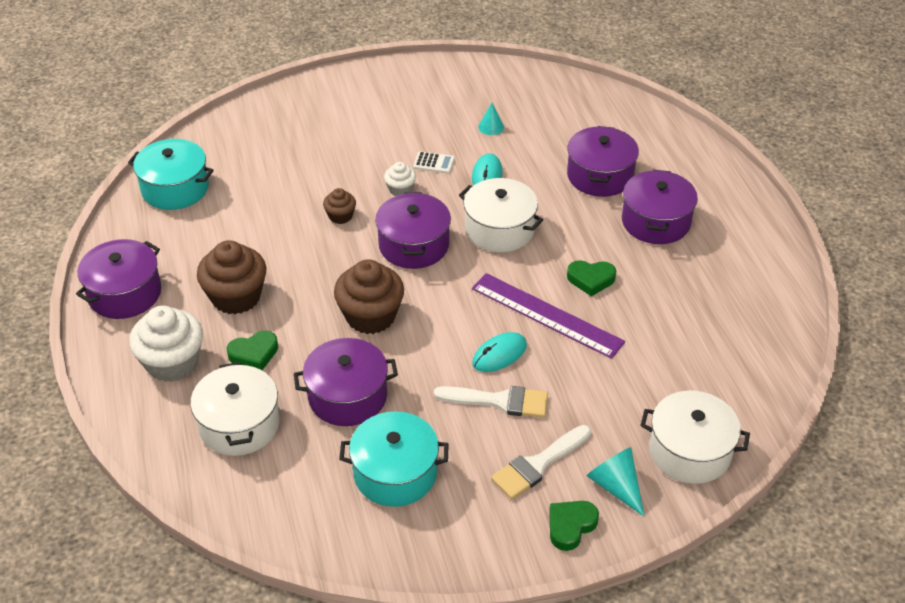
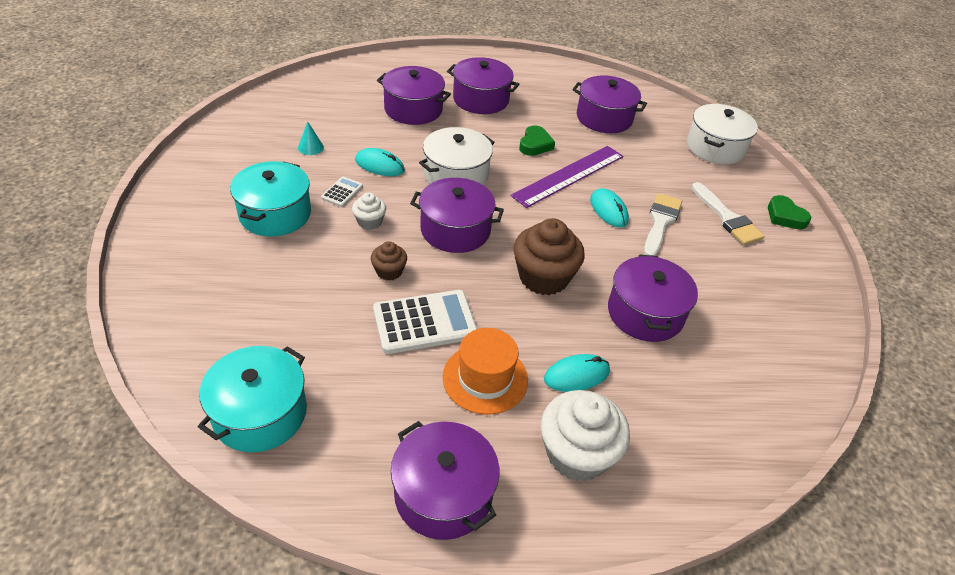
camera: 80 degrees left, 0 degrees up
white pot [190,362,280,456] -> none
brown cupcake [197,240,266,314] -> orange hat [442,328,528,415]
green heart [227,330,278,370] -> turquoise mouse [544,354,610,392]
turquoise pot [339,411,449,507] -> turquoise pot moved to [230,161,311,237]
turquoise cone [586,447,644,516] -> none
none -> white calculator [373,290,478,354]
none -> purple pot [572,75,647,133]

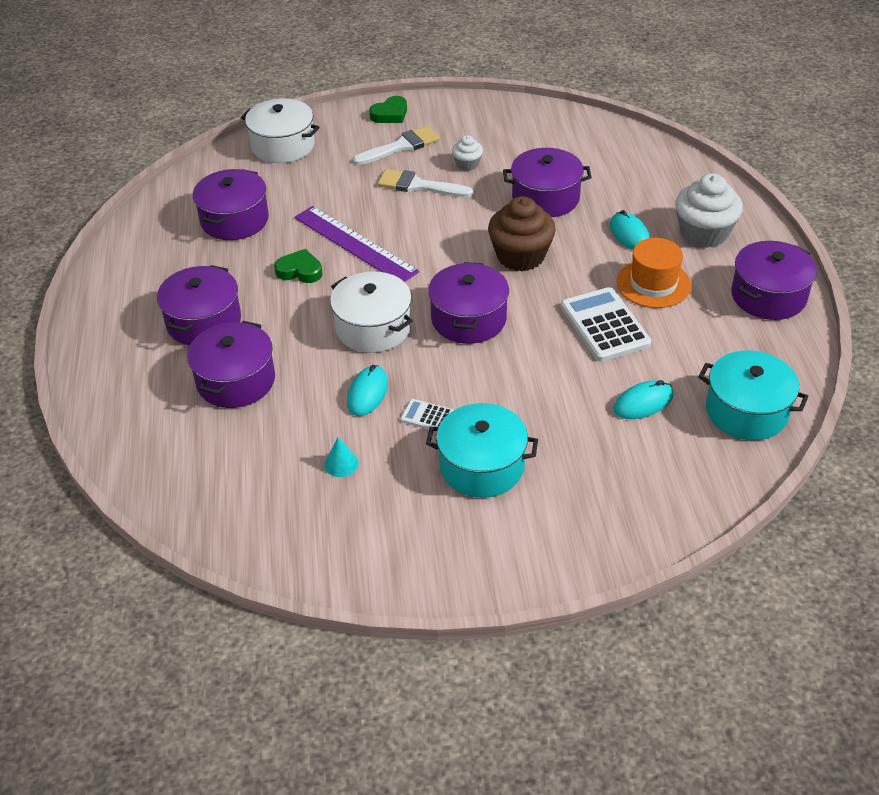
camera: 90 degrees left, 0 degrees up
white cupcake [352,192,386,230] -> white cupcake moved to [452,135,483,171]
brown cupcake [371,241,407,281] -> none
turquoise mouse [590,189,629,228] -> turquoise mouse moved to [614,380,673,419]

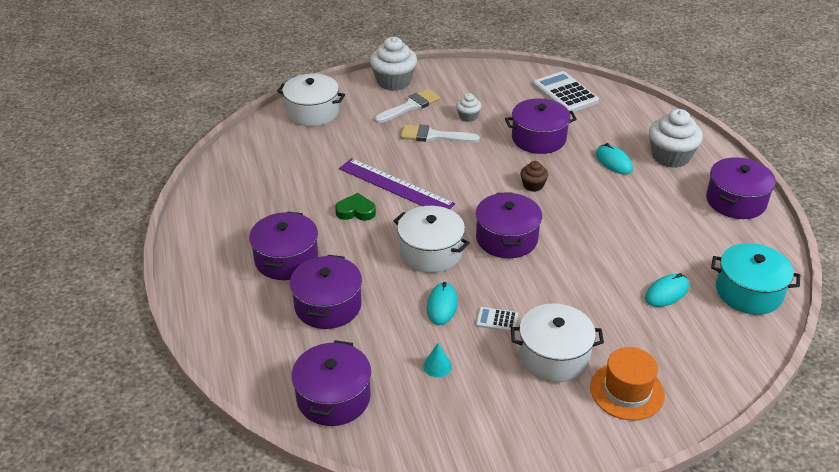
camera: 10 degrees left, 5 degrees down
purple pot [193,169,269,240] -> purple pot moved to [292,340,371,426]
green heart [369,96,407,123] -> white cupcake [370,37,417,91]
turquoise pot [426,403,538,498] -> white pot [511,303,604,382]
brown cupcake [488,196,556,271] -> brown cupcake [520,161,548,192], size x0.51
white calculator [560,287,651,362] -> white calculator moved to [533,71,599,112]
orange hat [617,238,691,308] -> orange hat moved to [590,347,665,420]

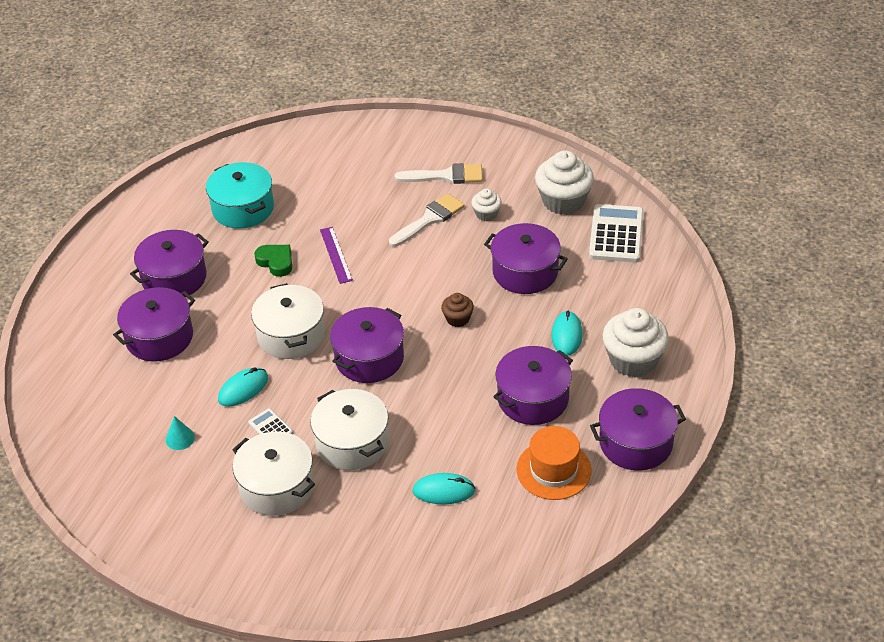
camera: 40 degrees right, 5 degrees up
white pot [277,74,345,126] -> white pot moved to [310,389,389,470]
purple pot [292,340,371,426] -> purple pot moved to [493,346,573,425]
purple ruler [339,158,455,209] -> purple ruler [320,227,353,284], size x0.58
white cupcake [370,37,417,91] -> white cupcake moved to [535,150,594,215]
white brush [401,124,480,143] -> white brush turned 90 degrees clockwise [389,194,465,247]
orange hat [590,347,665,420] -> orange hat moved to [516,426,591,500]
turquoise pot [711,243,800,315] -> turquoise pot moved to [206,162,274,229]

